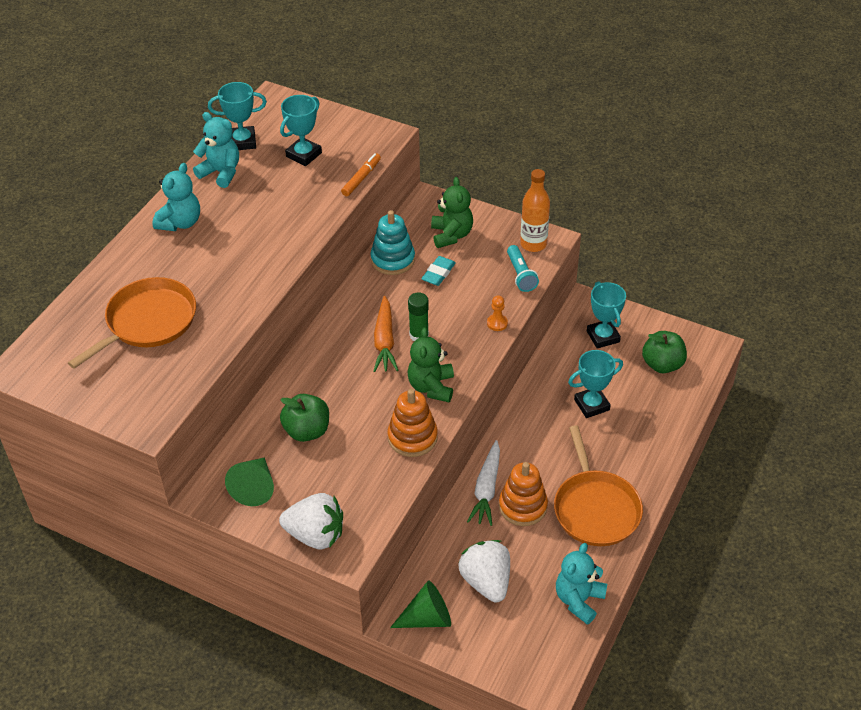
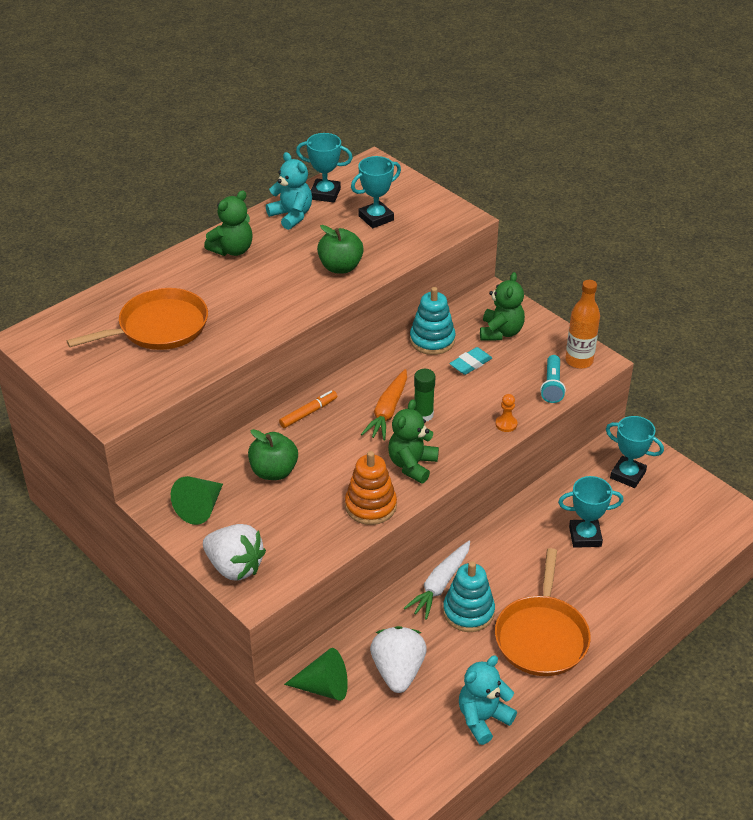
camera: 20 degrees right, 5 degrees down
turquoise teddy bear [152,163,200,231] -> green teddy bear [204,190,253,256]
orange marker [341,153,381,196] -> orange marker moved to [279,391,337,428]
orange stacking toy [499,462,548,526] -> turquoise stacking toy [443,561,495,632]
turquoise trophy [587,281,626,348] -> turquoise trophy turned 60 degrees counterclockwise [606,416,664,488]
green apple [642,331,687,373] -> green apple moved to [317,225,364,273]

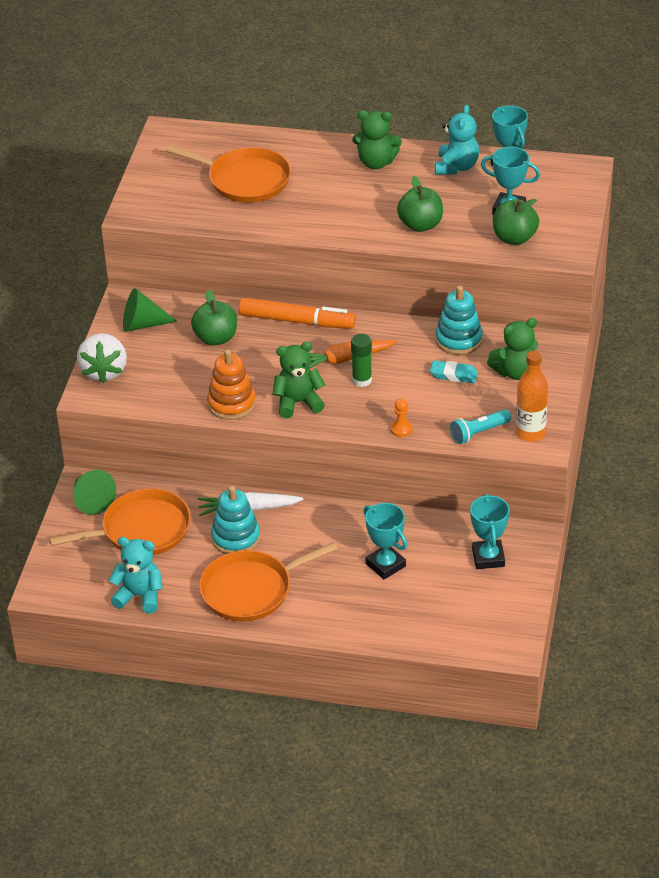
camera: 55 degrees right, 0 degrees up
orange marker [279,391,337,428] -> orange marker [239,298,356,329], size x1.79
white strawberry [370,626,427,693] -> orange pan [49,488,191,555]
none -> green apple [493,199,539,245]

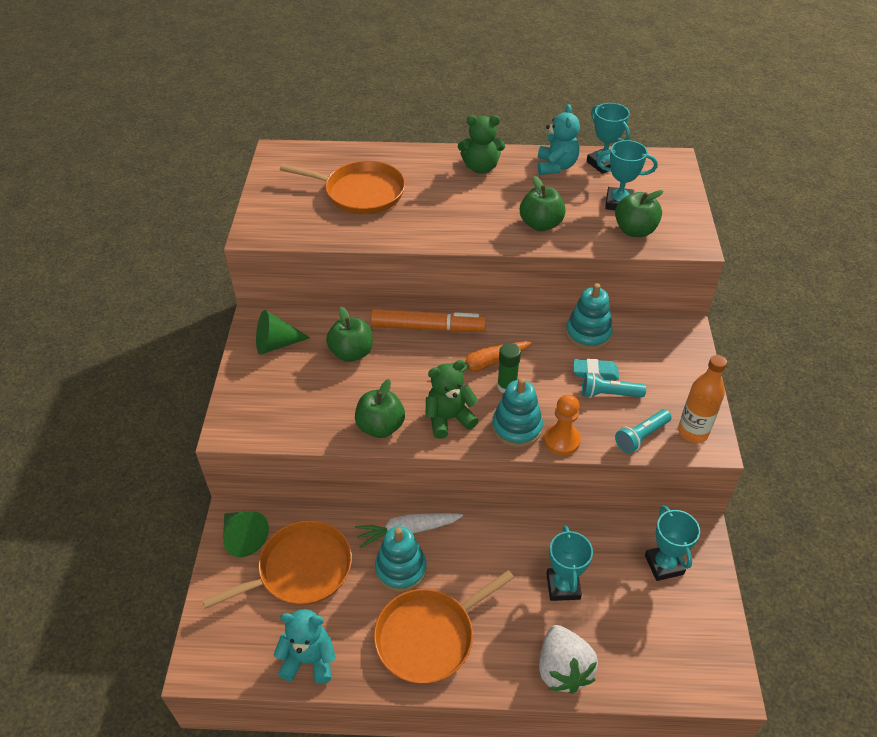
camera: 10 degrees left, 5 degrees up
white strawberry [77,333,127,383] -> white strawberry moved to [539,625,598,694]
orange stacking toy [207,349,256,420] -> green apple [355,379,405,438]
turquoise trophy [364,503,407,580] -> turquoise trophy turned 45 degrees clockwise [546,526,593,601]
orange pawn [390,399,412,437] -> orange pawn [544,394,581,455], size x1.60
green teddy bear [487,318,538,380] -> none
none -> turquoise stacking toy [492,378,543,447]
none -> turquoise flashlight [582,372,646,398]

